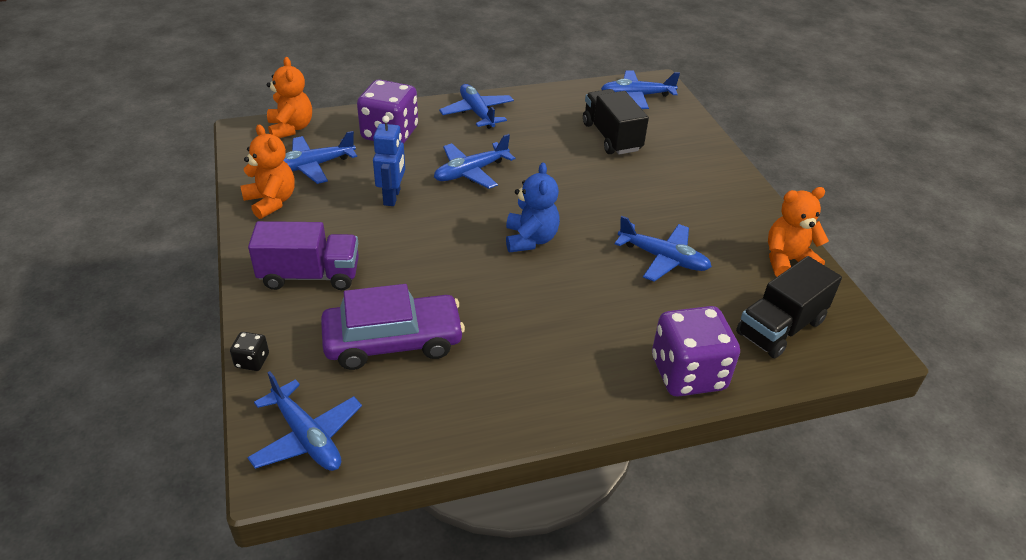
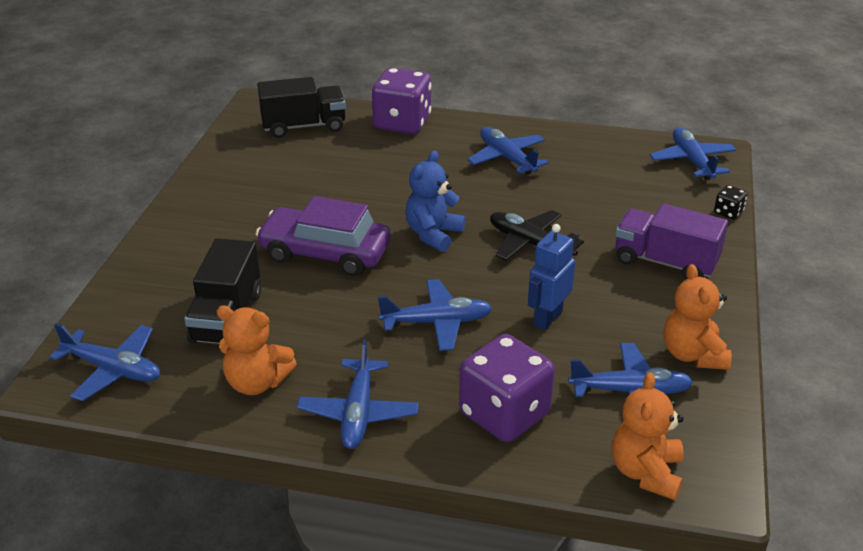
camera: 150 degrees left, 5 degrees down
purple car [321,284,465,370] -> purple car moved to [256,196,391,276]
blue plane [615,216,712,282] -> blue plane moved to [467,127,549,175]
orange teddy bear [768,187,829,277] -> orange teddy bear moved to [217,305,297,395]
none -> black plane [490,210,584,260]

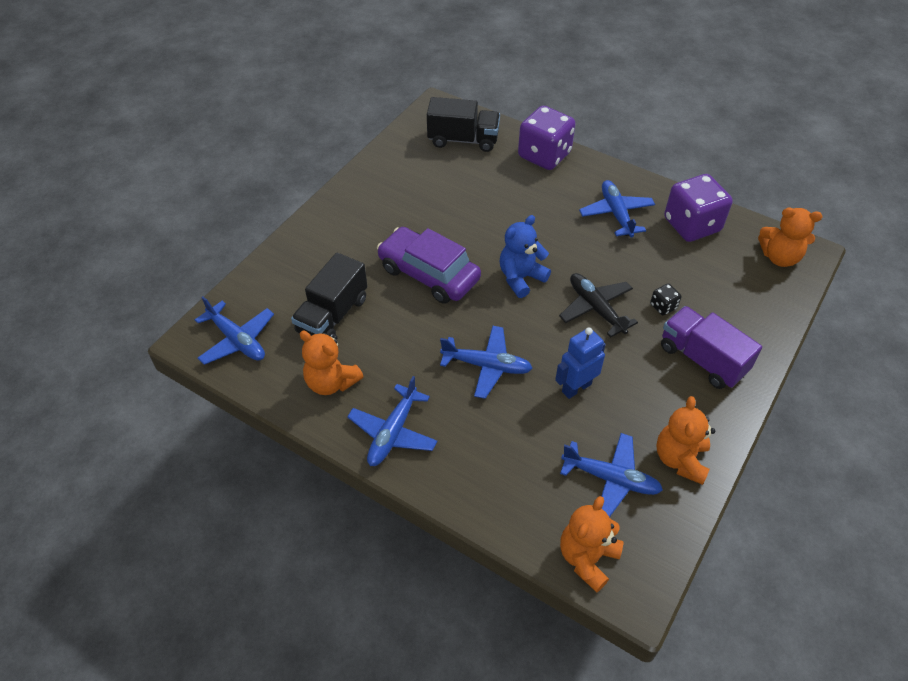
camera: 20 degrees right, 15 degrees up
purple dice [459,334,555,442] -> purple dice moved to [664,174,733,242]
blue plane [650,127,736,180] -> orange teddy bear [758,208,822,267]
black dice [714,185,748,220] -> black dice moved to [650,283,682,316]

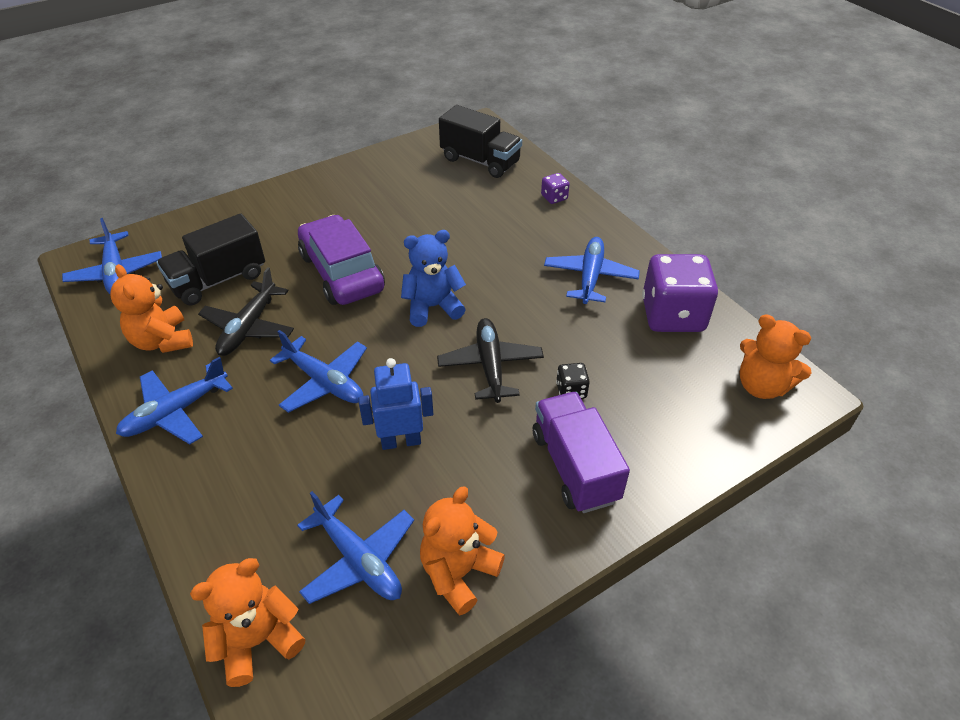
camera: 25 degrees right, 5 degrees down
purple dice [518,106,575,170] -> purple dice [541,173,570,204], size x0.43
none -> black plane [198,267,294,356]

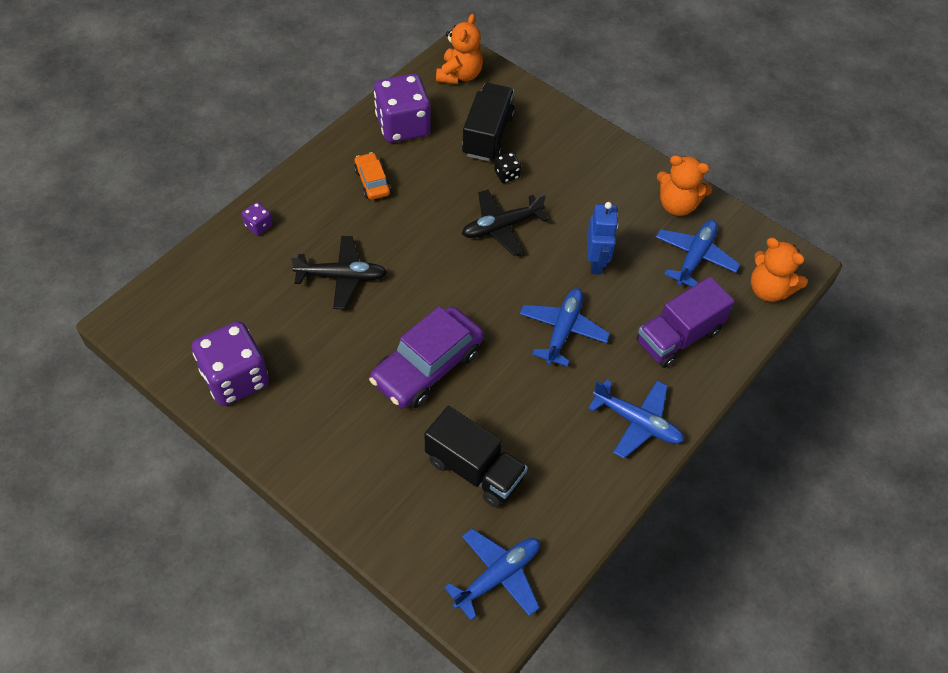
camera: 110 degrees left, 10 degrees up
orange teddy bear [110,264,193,353] -> none
black plane [198,267,294,356] -> black plane moved to [291,236,387,309]
blue robot [358,358,433,450] -> blue robot turned 150 degrees counterclockwise [587,202,618,274]
blue teddy bear [401,230,466,327] -> none
black truck [439,105,522,178] -> black truck moved to [462,83,515,161]
purple truck [533,392,630,513] -> purple truck moved to [637,277,734,368]
blue plane [544,237,640,304] -> orange car [354,152,391,200]
none -> purple dice [192,321,269,406]

